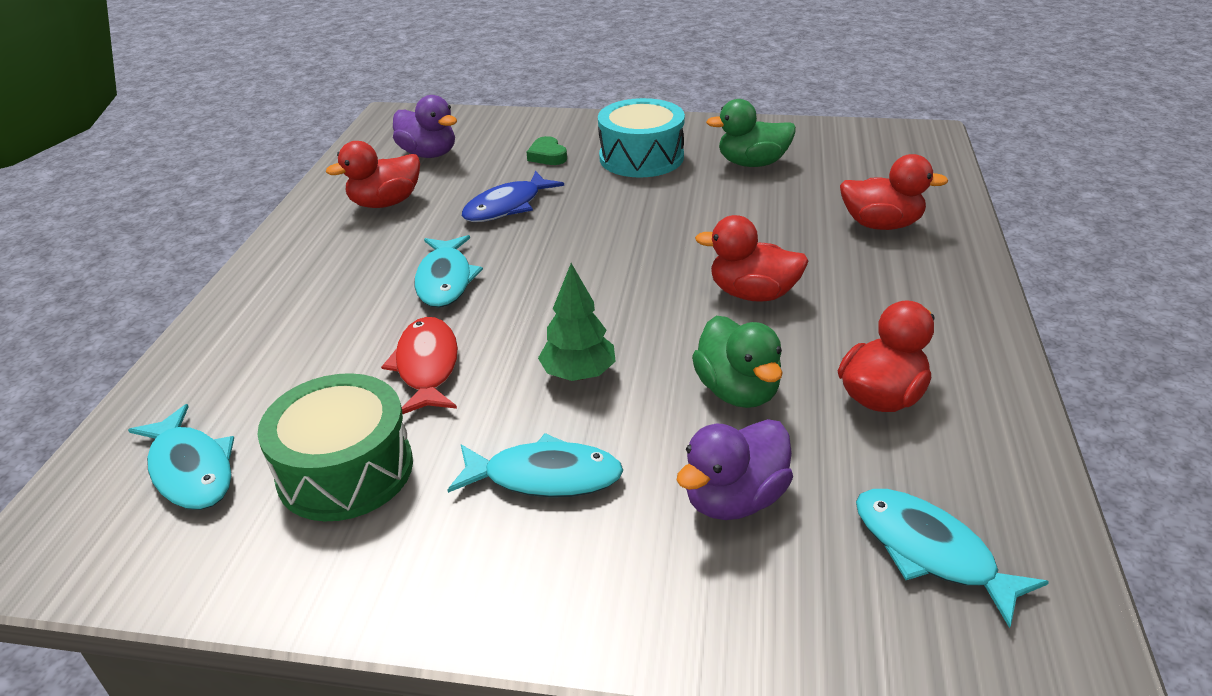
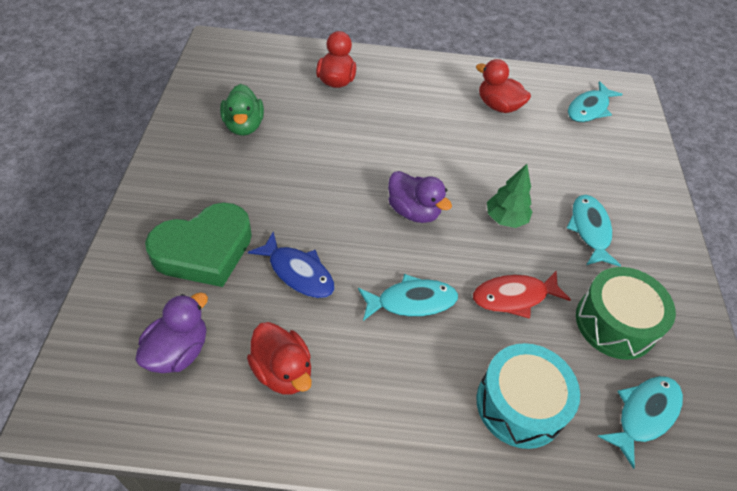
camera: 100 degrees left, 15 degrees up
green heart [527,136,567,165] -> green heart [145,202,252,287], size x2.43
turquoise drum [598,98,685,178] -> turquoise drum moved to [476,343,580,449]
purple duck [677,419,793,520] -> purple duck moved to [388,171,452,223]
green duck [692,316,783,408] -> none
red duck [695,215,809,302] -> none

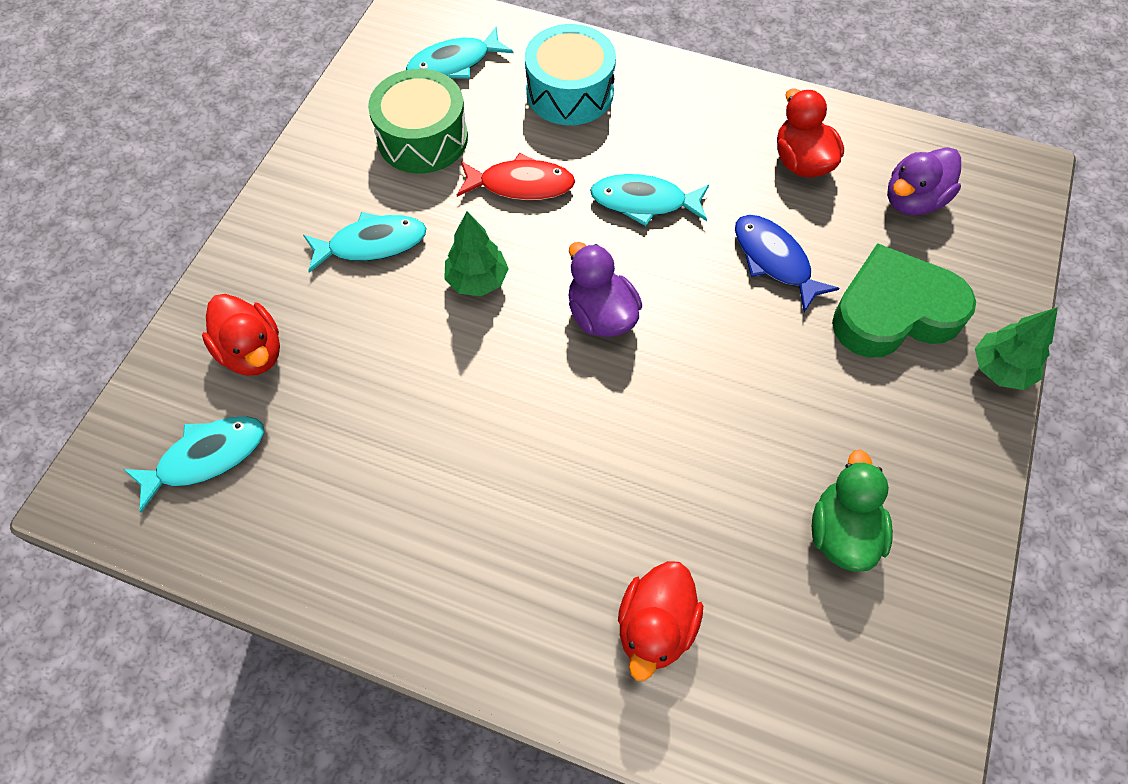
camera: 160 degrees left, 10 degrees up
red duck [476,59,531,113] -> red duck moved to [202,294,280,376]
turquoise fish [567,195,621,267] -> turquoise fish turned 120 degrees counterclockwise [303,212,426,273]
none -> green tree [975,307,1058,390]

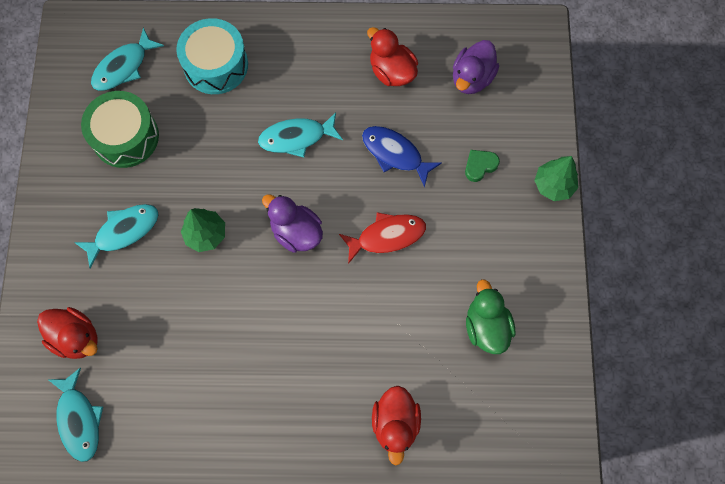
camera: 20 degrees left, 10 degrees up
turquoise fish [123,416,264,513] -> turquoise fish turned 120 degrees clockwise [47,367,103,462]
red fish [457,153,575,200] -> red fish moved to [339,212,426,264]
green heart [832,243,976,358] -> green heart [465,150,500,182], size x0.41

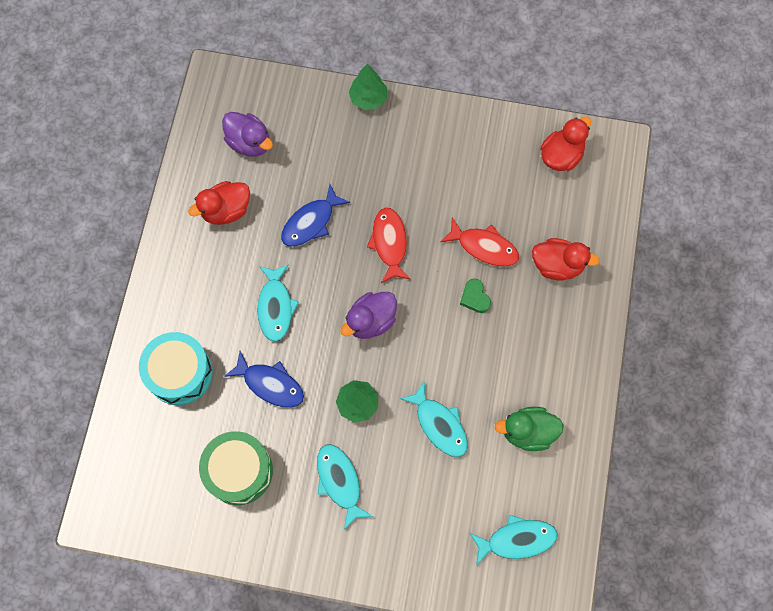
camera: 80 degrees left, 0 degrees up
red duck [37,307,98,359] -> red duck moved to [540,117,591,171]
turquoise fish [91,27,164,91] -> turquoise fish moved to [400,381,468,457]
green heart [465,150,500,182] -> green heart moved to [460,279,491,313]
green duck [466,279,515,354] -> green duck moved to [494,407,564,451]
none -> blue fish [224,351,304,408]
none -> red fish [440,218,519,267]

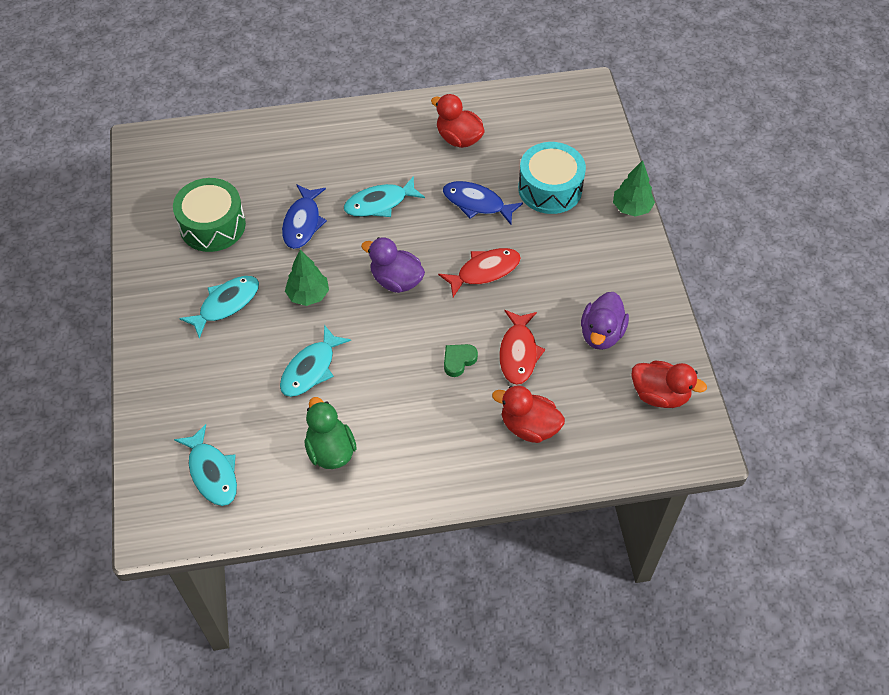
camera: 70 degrees right, 15 degrees down
turquoise drum [139,332,213,405] -> turquoise drum moved to [518,142,586,214]
purple duck [222,112,273,157] -> purple duck moved to [581,292,629,350]
red duck [532,238,600,281] -> red duck turned 120 degrees clockwise [492,385,565,443]

